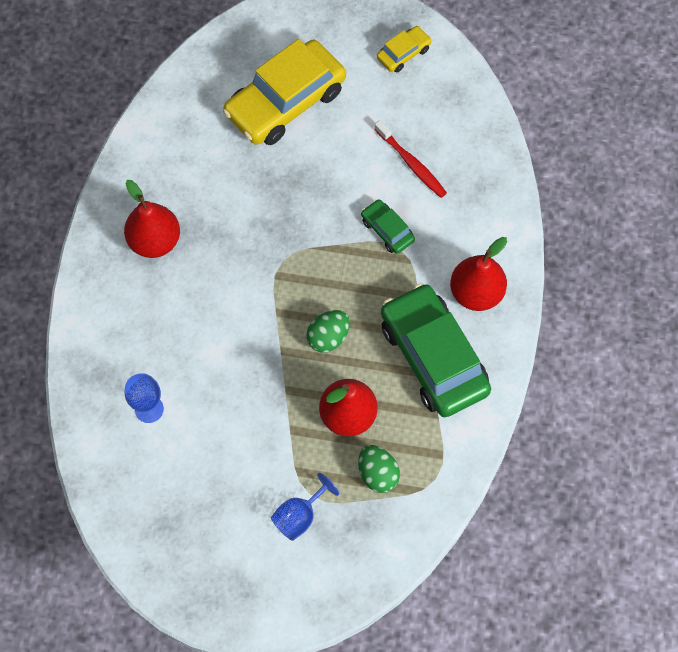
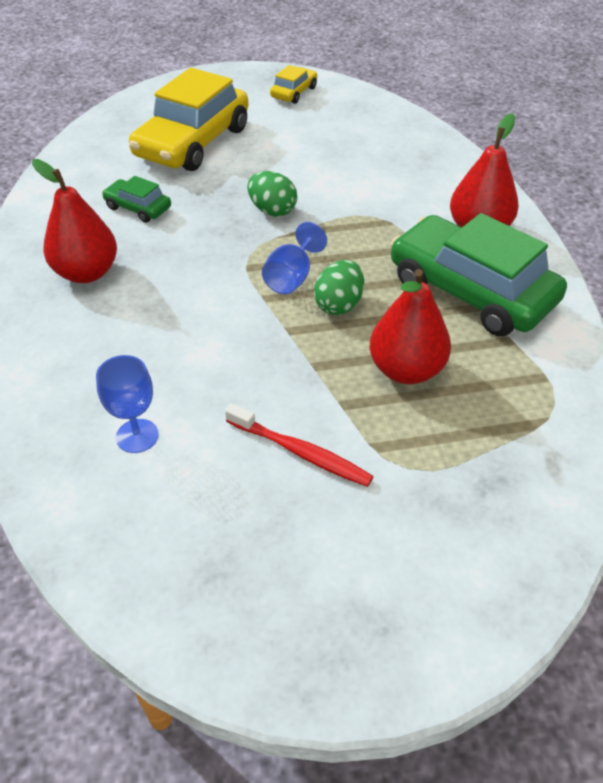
camera: 20 degrees left, 20 degrees down
blue goblet [271,473,339,541] -> blue goblet moved to [262,222,327,294]
green egg [358,445,400,493] -> green egg moved to [247,171,297,217]
green car [361,199,415,254] -> green car moved to [102,176,171,223]
red toothbrush [374,120,447,198] -> red toothbrush moved to [225,403,374,487]

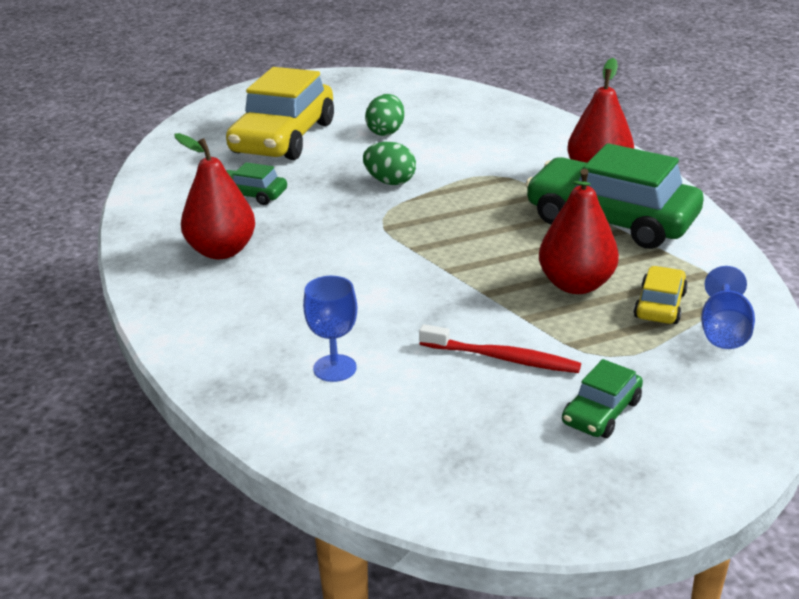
camera: 10 degrees left, 15 degrees down
blue goblet [262,222,327,294] -> blue goblet moved to [701,266,755,349]
yellow car [270,65,317,104] -> yellow car moved to [634,266,688,324]
green egg [314,260,364,315] -> green egg moved to [365,94,405,136]
none -> green car [562,359,643,438]

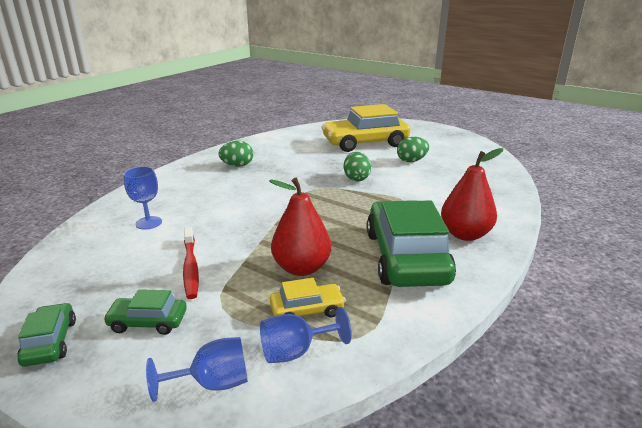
camera: 55 degrees right, 5 degrees down
red pear [174,133,255,259] -> green egg [218,141,253,167]
green car [226,162,287,205] -> green car moved to [17,303,76,366]
none -> blue goblet [146,337,248,402]

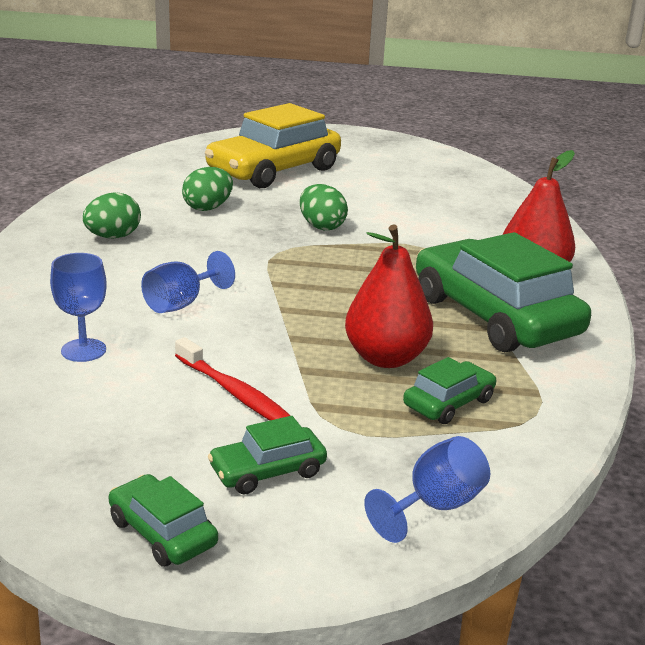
camera: 30 degrees left, 0 degrees up
blue goblet [260,307,352,363] -> blue goblet moved to [141,251,235,313]
yellow car [270,278,346,317] -> green car [403,357,496,424]
green egg [397,137,429,162] -> green egg moved to [182,167,233,211]

